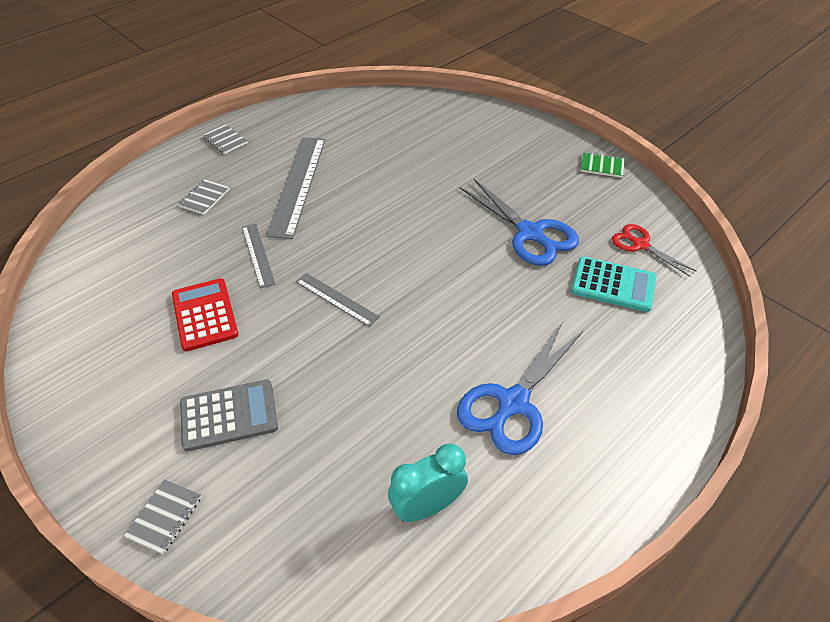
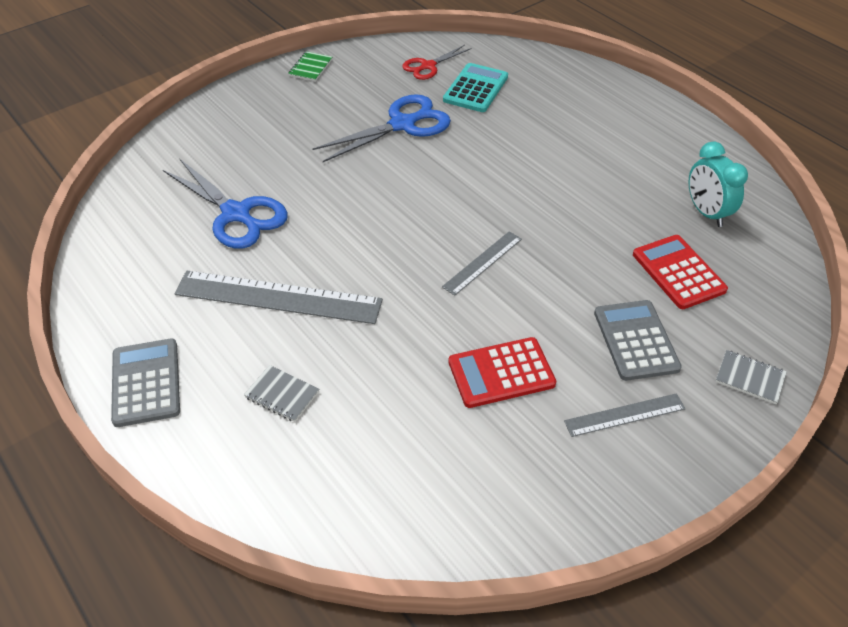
camera: 85 degrees left, 0 degrees up
grey notebook [203,124,248,154] -> grey calculator [111,338,180,427]
grey ruler [242,224,276,288] -> grey ruler moved to [564,393,685,437]
blue scissors [457,322,583,455] -> blue scissors moved to [163,158,288,249]
none -> red calculator [633,235,728,309]

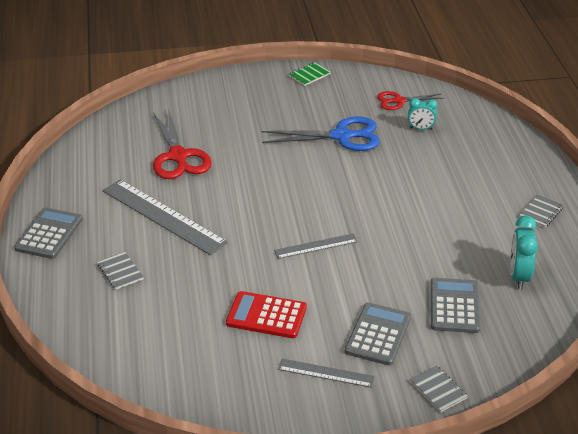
camera: 30 degrees right, 10 degrees down
blue scissors [163,158,288,249] -> red scissors [153,111,212,179]
turquoise calculator [443,63,508,112] -> turquoise clock [408,98,438,130]
red calculator [633,235,728,309] -> grey calculator [431,278,480,333]
none -> grey notebook [519,194,564,228]

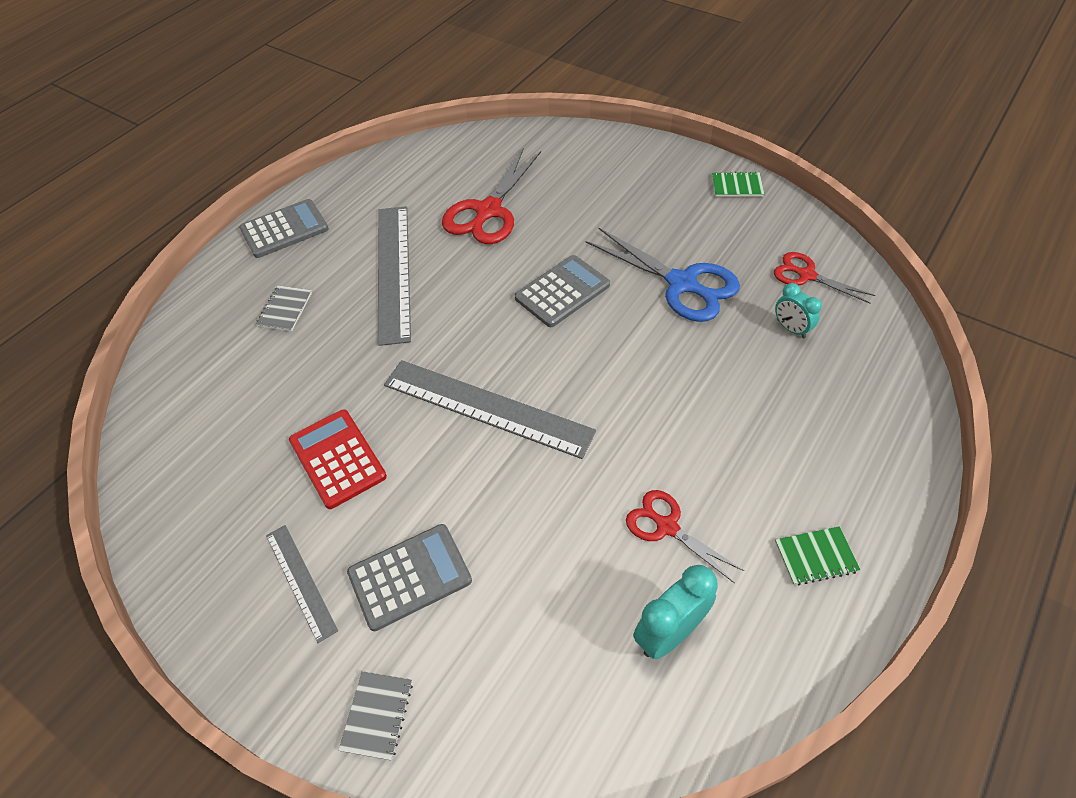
camera: 45 degrees right, 15 degrees up
grey ruler [274,234,358,259] -> grey ruler [384,360,596,459], size x1.89
grey calculator [431,278,480,333] -> grey calculator moved to [515,255,610,327]
grey notebook [519,194,564,228] -> green notebook [775,526,860,585]
none -> red scissors [626,490,744,584]

